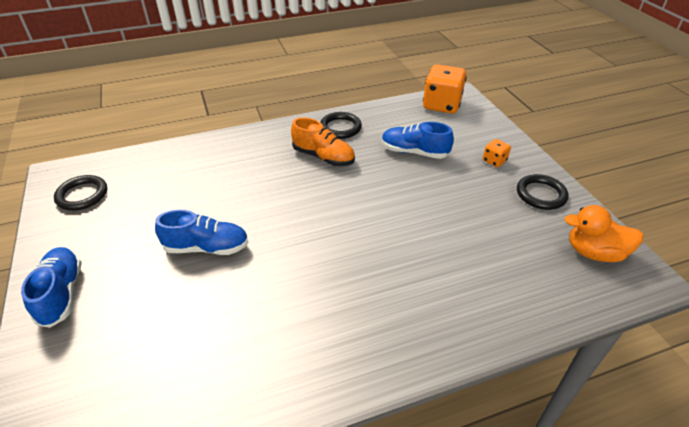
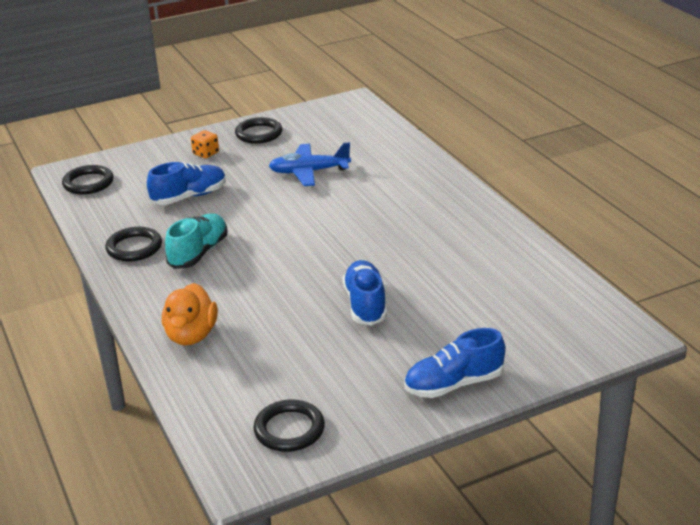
camera: 95 degrees left, 10 degrees down
orange shoe [291,117,355,166] -> turquoise shoe [165,214,228,269]
blue shoe [382,122,454,159] -> blue shoe turned 135 degrees counterclockwise [147,162,226,205]
orange dice [423,65,467,114] -> black ring [62,165,114,194]
orange duck [564,205,643,262] -> orange duck moved to [162,283,218,345]
none -> blue plane [269,142,351,186]

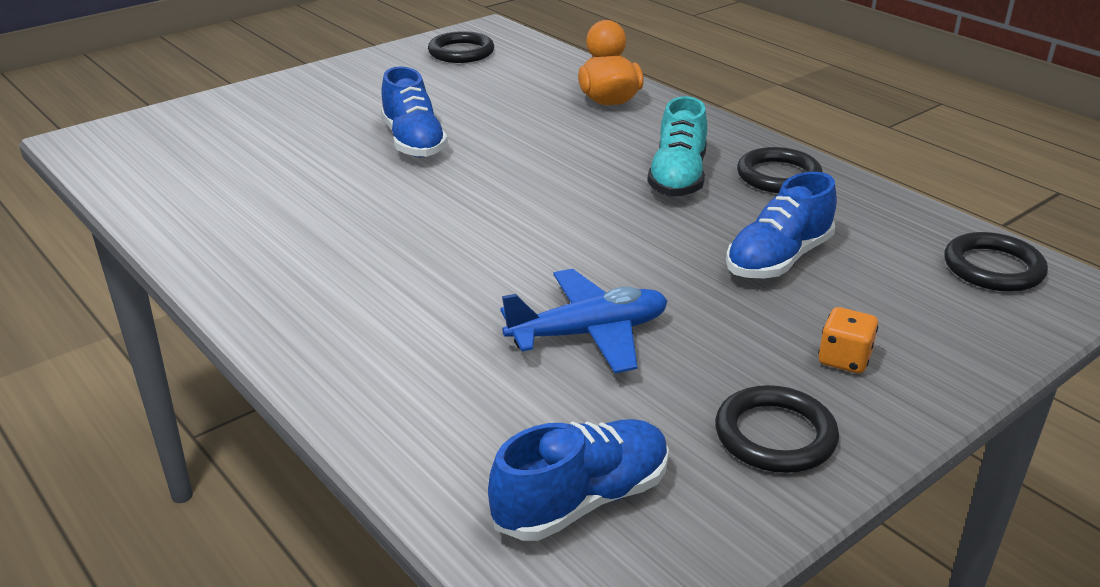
camera: 165 degrees right, 0 degrees up
blue shoe [404,328,505,398] -> blue shoe moved to [488,419,669,541]

